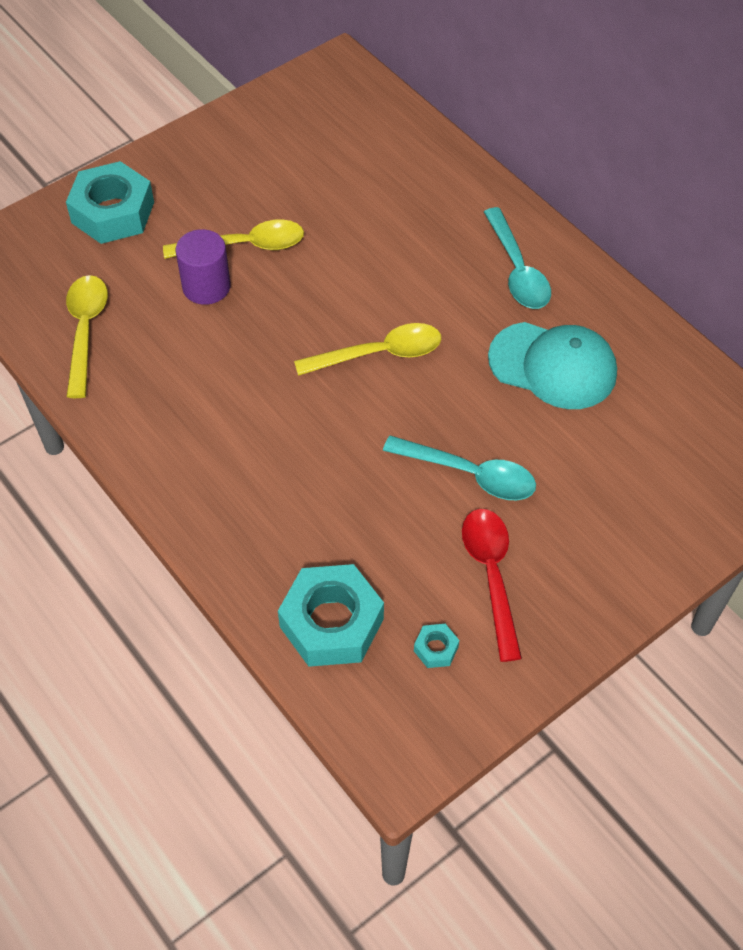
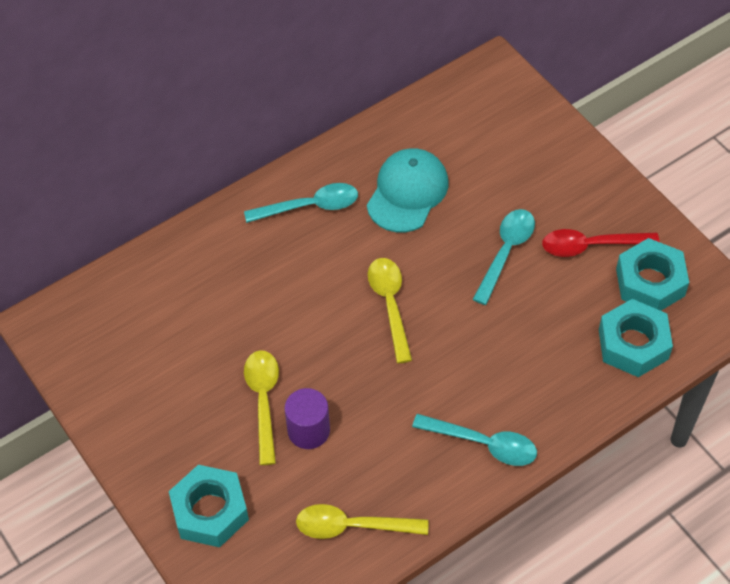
camera: 85 degrees left, 0 degrees up
turquoise nut [414,624,459,668] -> turquoise nut [616,238,689,311], size x2.33
none -> turquoise spoon [412,414,537,466]

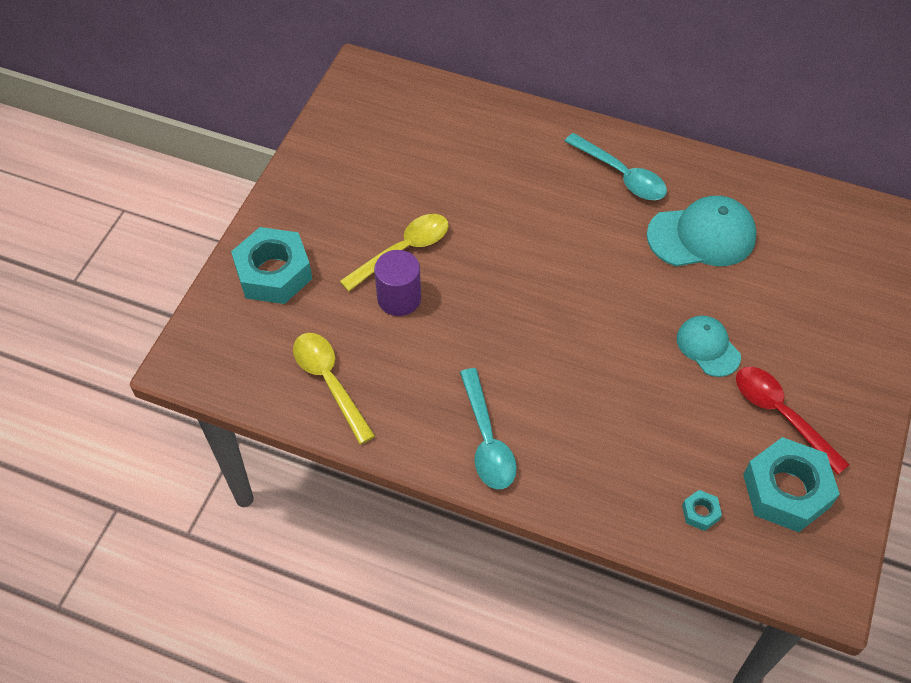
camera: 55 degrees right, 0 degrees up
yellow spoon [368,258,412,363] -> none
turquoise spoon [472,209,535,305] -> turquoise cap [677,315,741,377]
turquoise nut [599,299,673,377] -> turquoise nut [682,490,722,531], size x0.43

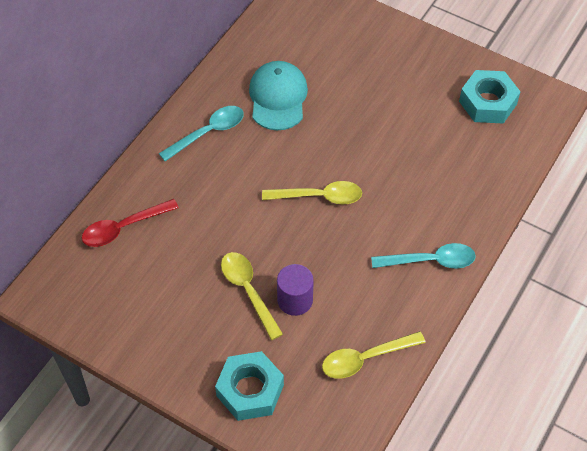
camera: 80 degrees left, 0 degrees up
turquoise cap [677,315,741,377] -> none
turquoise nut [682,490,722,531] -> none
red spoon [736,367,850,475] -> red spoon moved to [82,199,179,247]
none -> yellow spoon [262,181,362,204]

